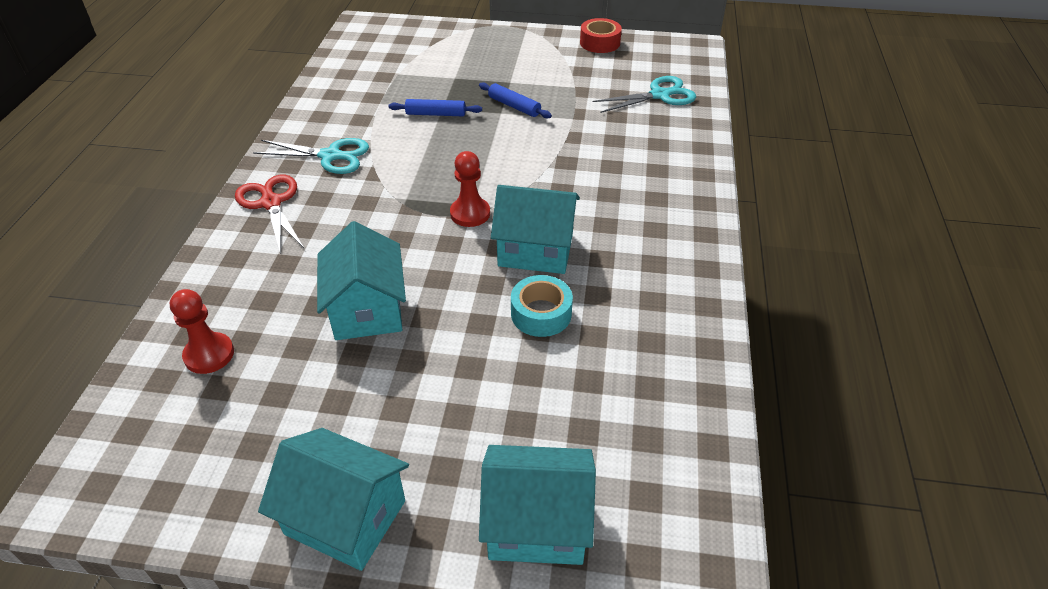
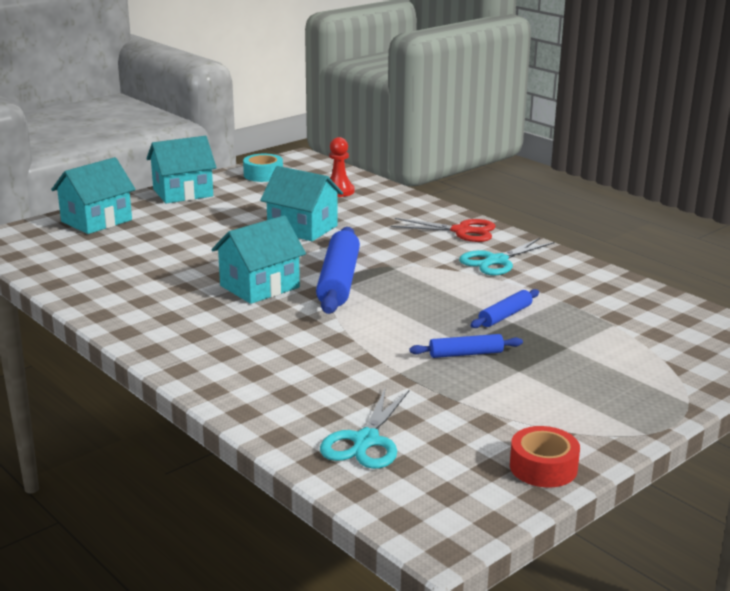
camera: 130 degrees right, 20 degrees down
red pawn [450,151,490,227] -> blue rolling pin [316,227,360,314]
turquoise tape [511,275,573,337] -> turquoise tape moved to [243,154,283,182]

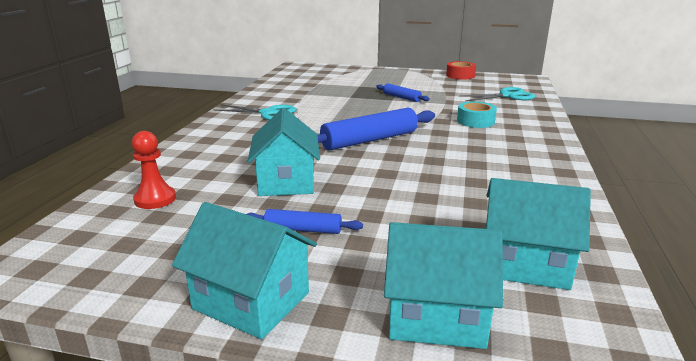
camera: 125 degrees left, 0 degrees up
turquoise house [211,215,306,304] -> turquoise house moved to [486,178,591,290]
turquoise tape [243,154,283,182] -> turquoise tape moved to [457,101,497,128]
red scissors [391,218,496,242] -> none
blue rolling pin [470,289,539,328] -> blue rolling pin moved to [247,209,363,234]

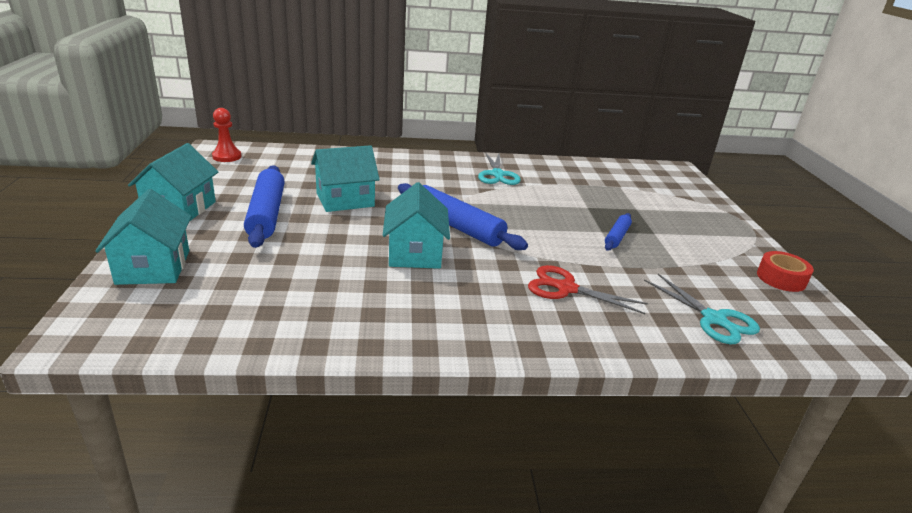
camera: 70 degrees right, 5 degrees up
red pawn [132,131,176,209] -> red pawn moved to [212,108,241,162]
blue rolling pin [247,209,363,234] -> blue rolling pin [244,165,285,248], size x1.91
turquoise tape [457,101,497,128] -> red scissors [528,265,648,314]
turquoise house [486,178,591,290] -> turquoise house moved to [383,182,450,269]

